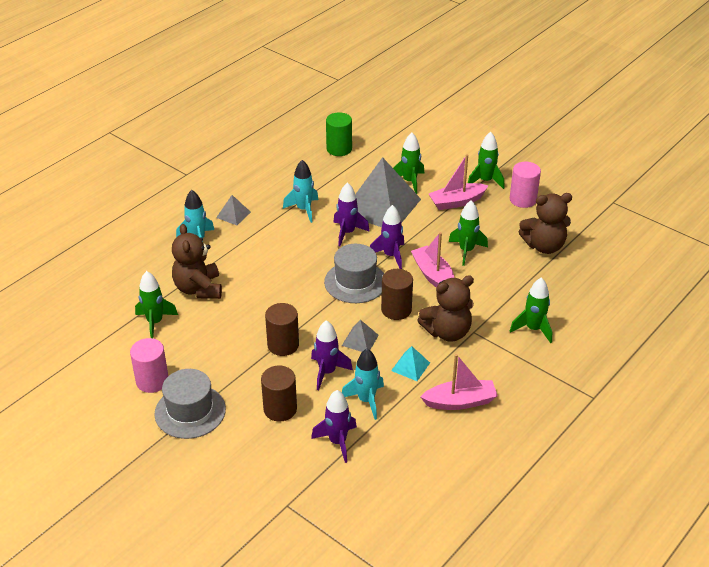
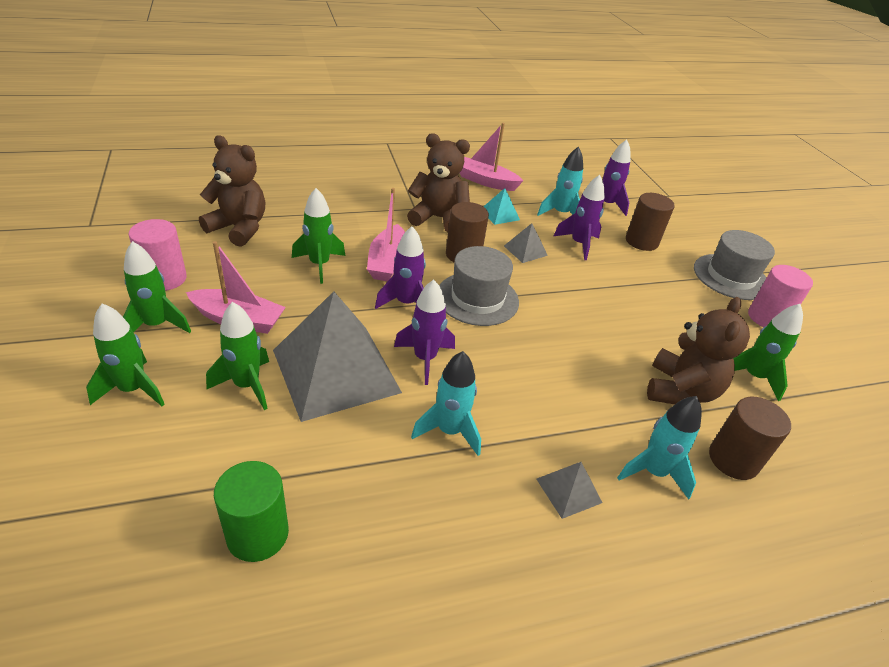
camera: 150 degrees left, 0 degrees up
brown cylinder [265,303,299,356] -> brown cylinder moved to [709,397,791,480]
green rocket [510,277,552,343] -> green rocket moved to [86,303,165,406]

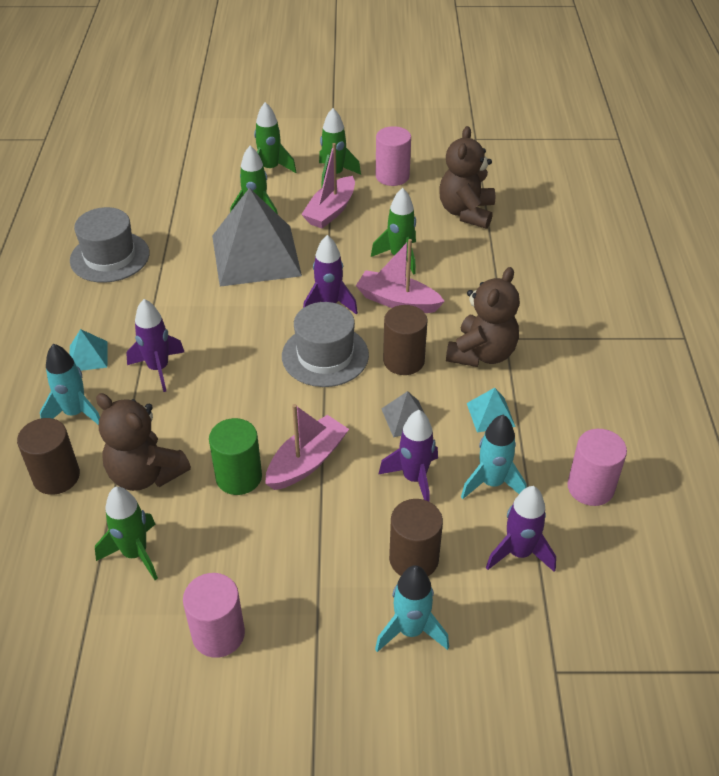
camera: 110 degrees right, 5 degrees up
brown teddy bear [199,135,265,247] -> brown teddy bear turned 150 degrees clockwise [439,126,495,229]
green cylinder [214,461,289,562] -> green cylinder moved to [209,418,262,495]
purple rocket [394,280,455,385] -> purple rocket moved to [126,299,184,392]
turquoise rocket [411,351,481,456] -> turquoise rocket moved to [375,565,449,652]
pink boat [460,123,523,191] -> pink boat moved to [265,404,349,490]
grey pyramid [536,462,602,519] -> turquoise pyramid [69,329,107,371]
grey hat [694,230,775,300] -> grey hat moved to [70,207,149,283]
none -> pink cylinder [567,429,627,506]

